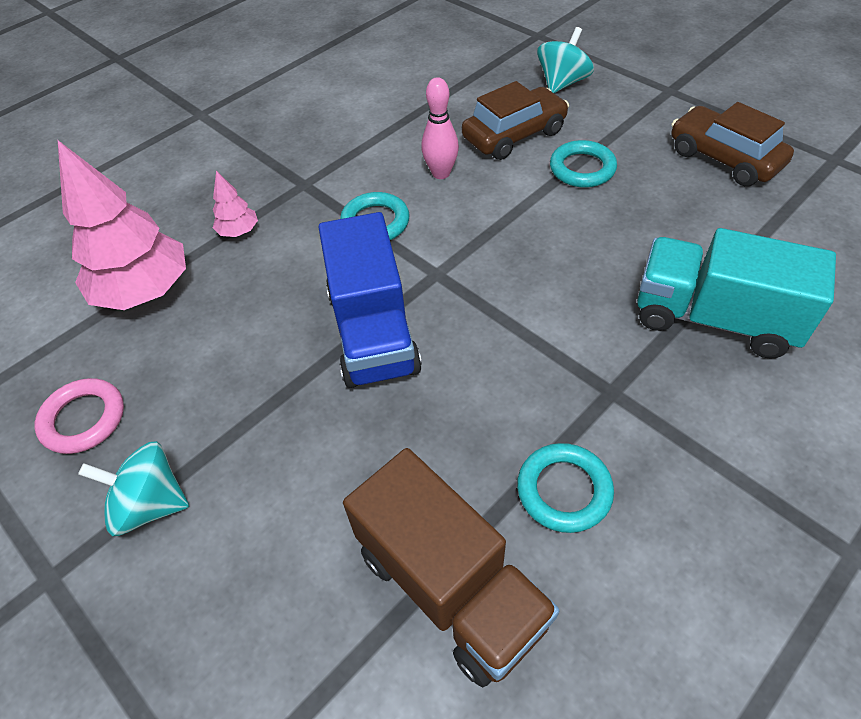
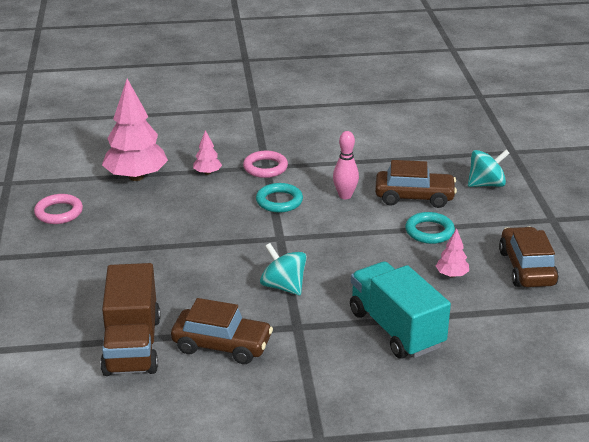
camera: 35 degrees right, 20 degrees down
turquoise spinning top [78,441,189,536] -> turquoise spinning top moved to [260,243,307,295]
blue truck [318,212,422,388] -> none
turquoise ring [517,443,614,533] -> brown car [171,298,273,364]
none -> pink ring [243,151,288,178]
none -> pink tree [436,228,469,277]

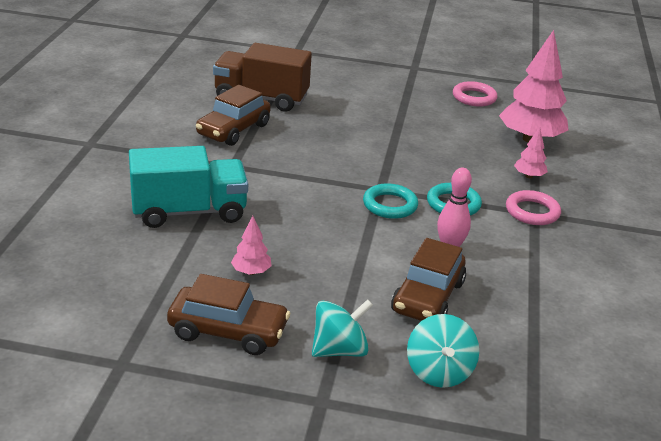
camera: 105 degrees right, 0 degrees up
turquoise spinning top [260,243,307,295] -> turquoise spinning top moved to [312,299,373,357]
turquoise ring [405,212,455,244] -> turquoise ring moved to [363,183,418,219]

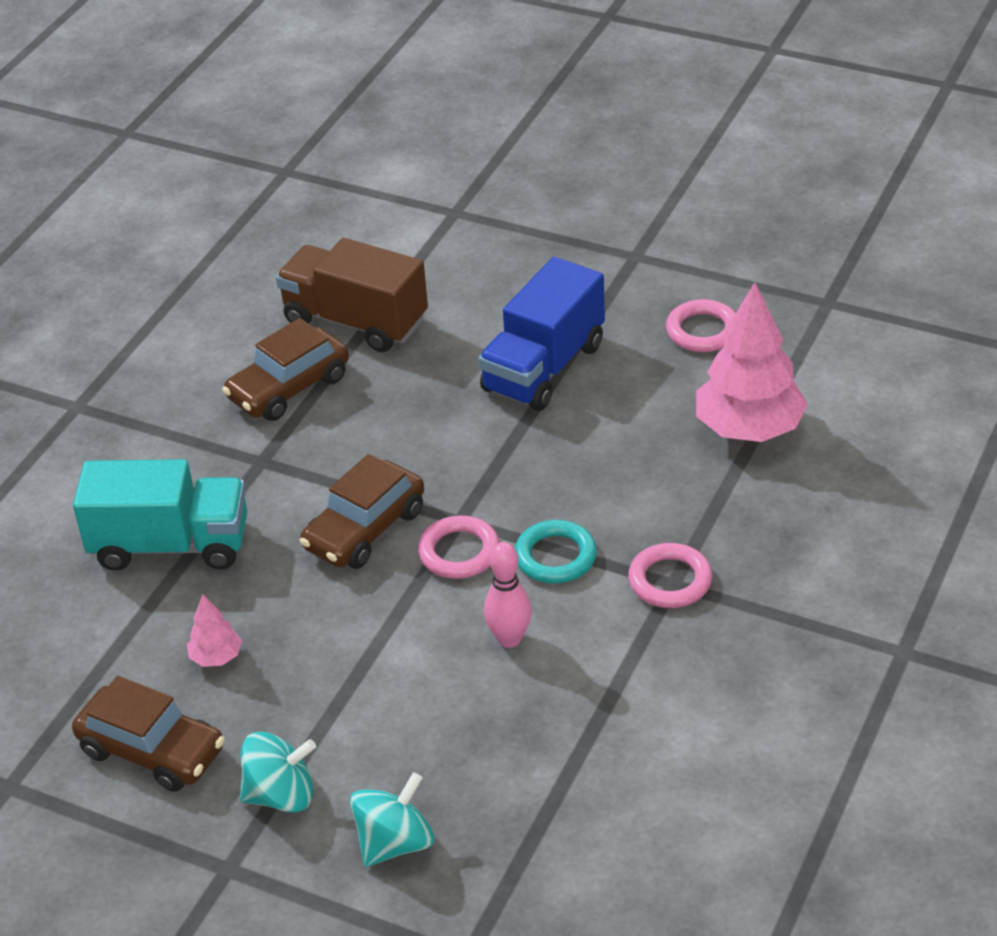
camera: 20 degrees right, 10 degrees up
turquoise ring [363,183,418,219] -> pink ring [418,515,500,579]
brown car [391,238,466,321] -> brown car moved to [300,454,424,569]
turquoise spinning top [407,314,479,388] -> turquoise spinning top turned 150 degrees counterclockwise [350,772,434,867]
pink tree [514,127,548,178] -> none
none -> blue truck [478,257,605,411]

